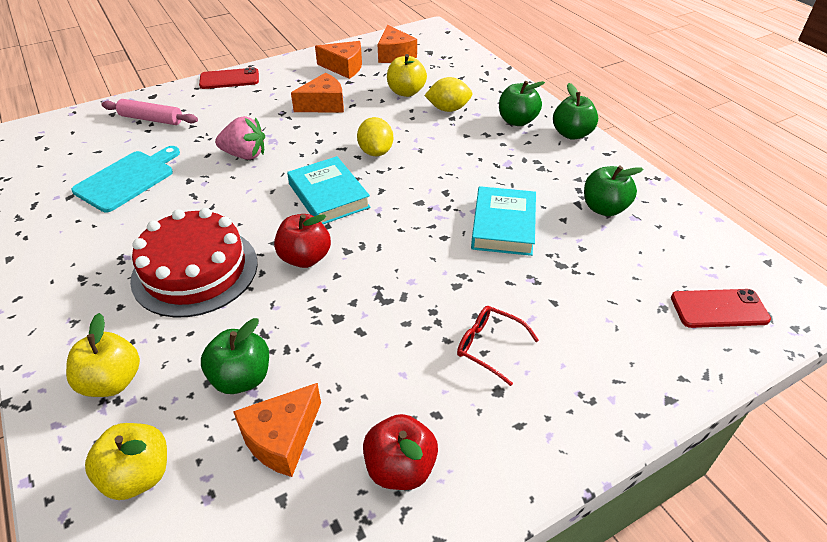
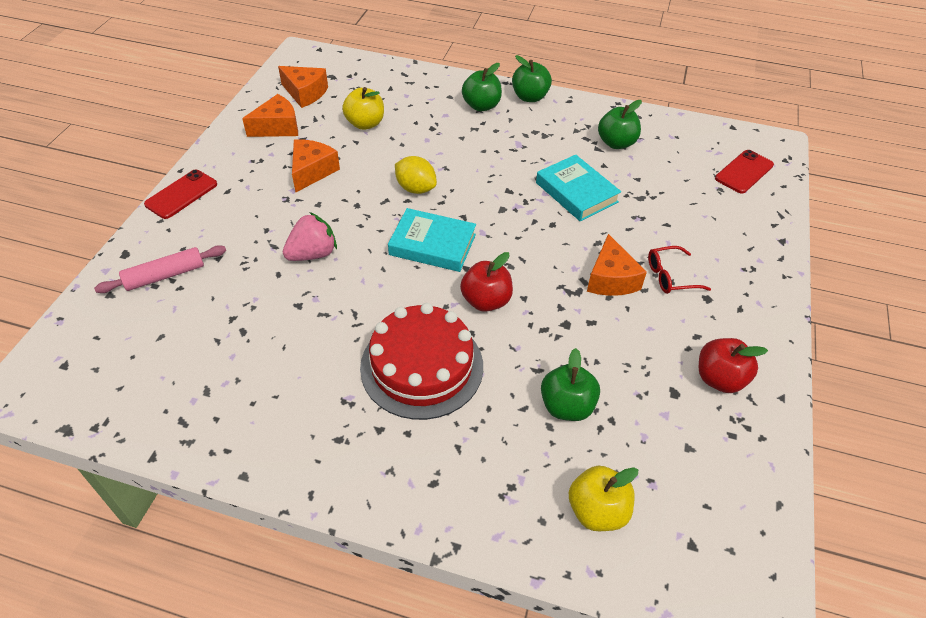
camera: 45 degrees left, 5 degrees up
yellow apple [66,313,140,397] -> none
turquoise cutting board [72,146,180,212] -> none
orange cheese [233,383,321,477] -> orange cheese moved to [587,234,647,296]
yellow lemon [424,77,473,112] -> none

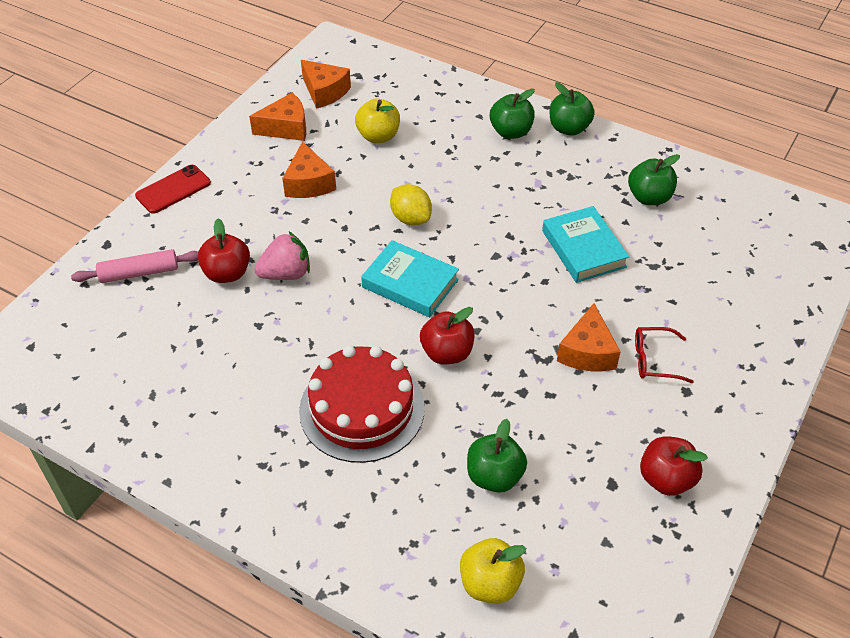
camera: 15 degrees right, 0 degrees up
orange cheese [292,139,340,192] -> orange cheese turned 135 degrees clockwise [282,141,336,198]
red phone [715,150,774,194] -> none
none -> red apple [198,219,250,283]

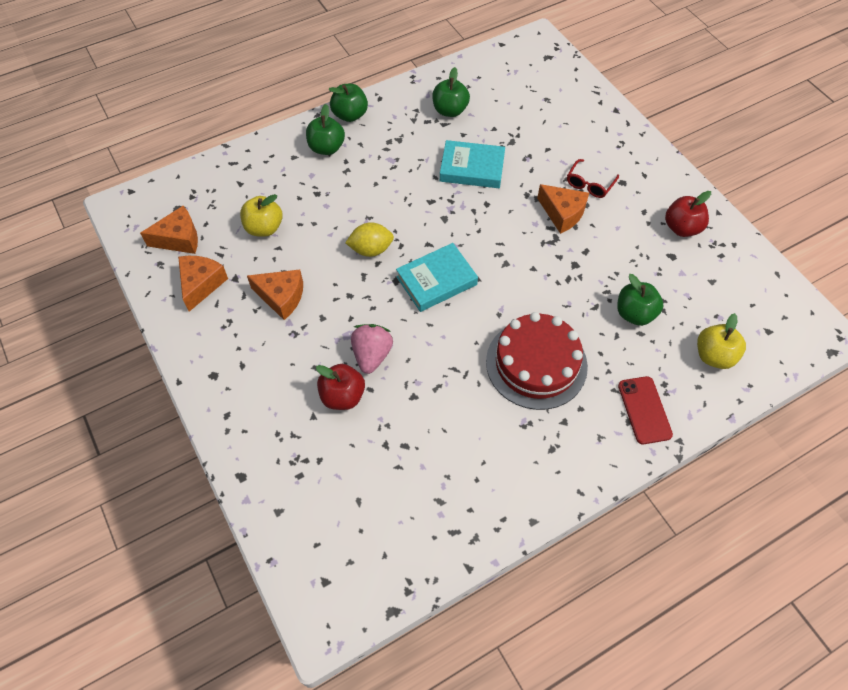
camera: 60 degrees left, 10 degrees up
pink rolling pin [71,249,198,283] -> none
red phone [135,165,211,214] -> red phone moved to [618,376,673,444]
red apple [420,307,474,364] -> none

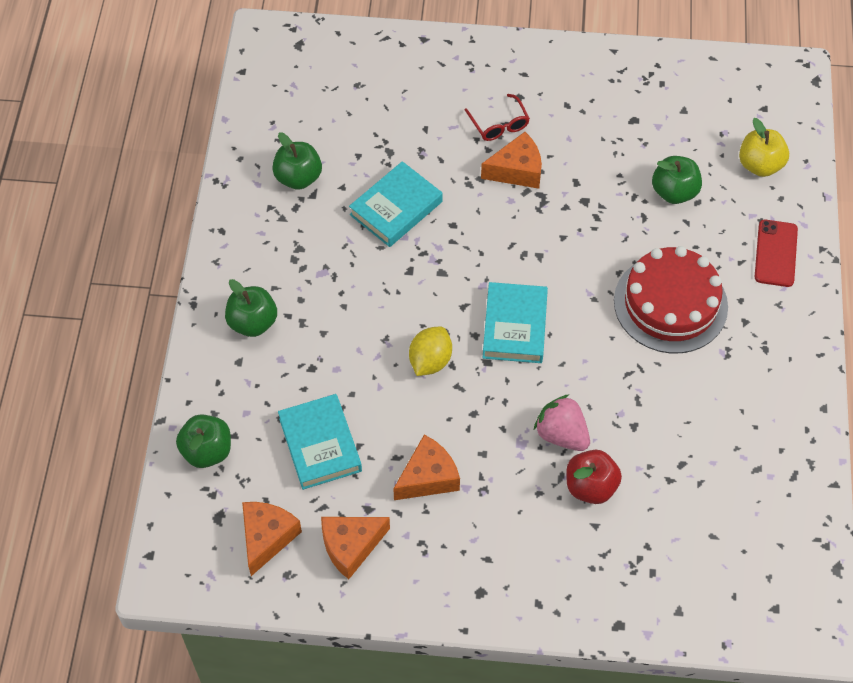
camera: 55 degrees left, 0 degrees up
orange cheese [178,256,228,312] -> orange cheese turned 75 degrees counterclockwise [321,517,390,579]
yellow apple [240,194,283,237] -> turquoise book [278,394,362,490]
green apple [329,84,368,122] -> green apple moved to [176,414,231,468]
red phone [618,376,673,444] -> red phone turned 75 degrees clockwise [755,220,798,287]
red apple [665,191,711,237] -> none

